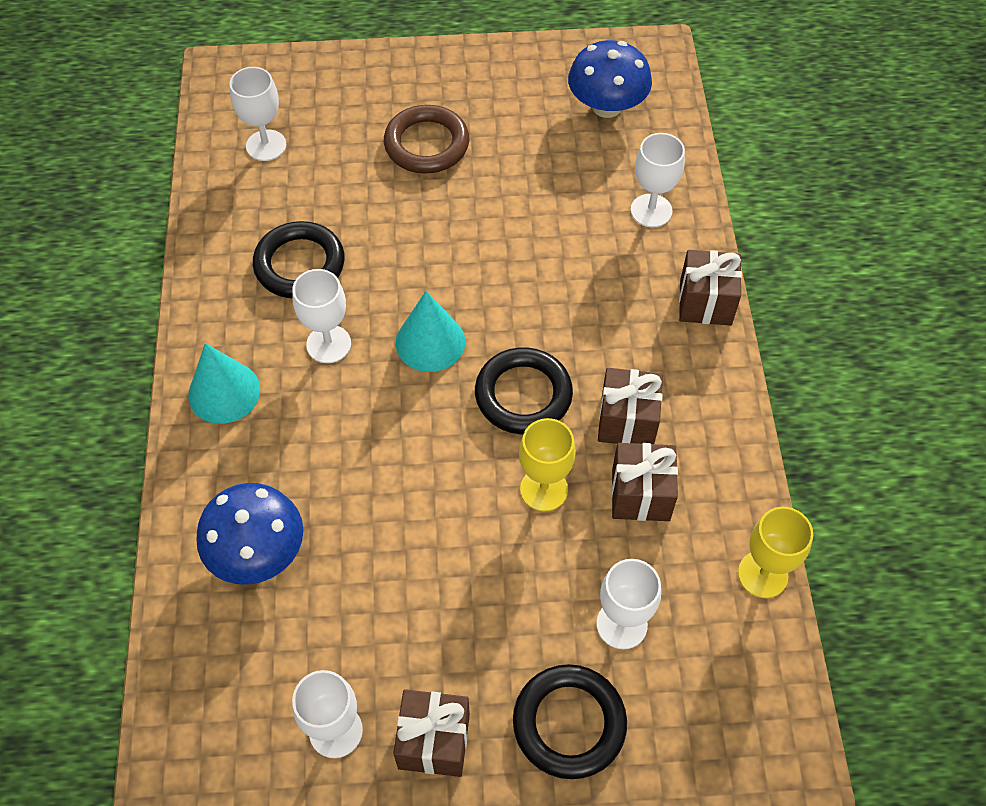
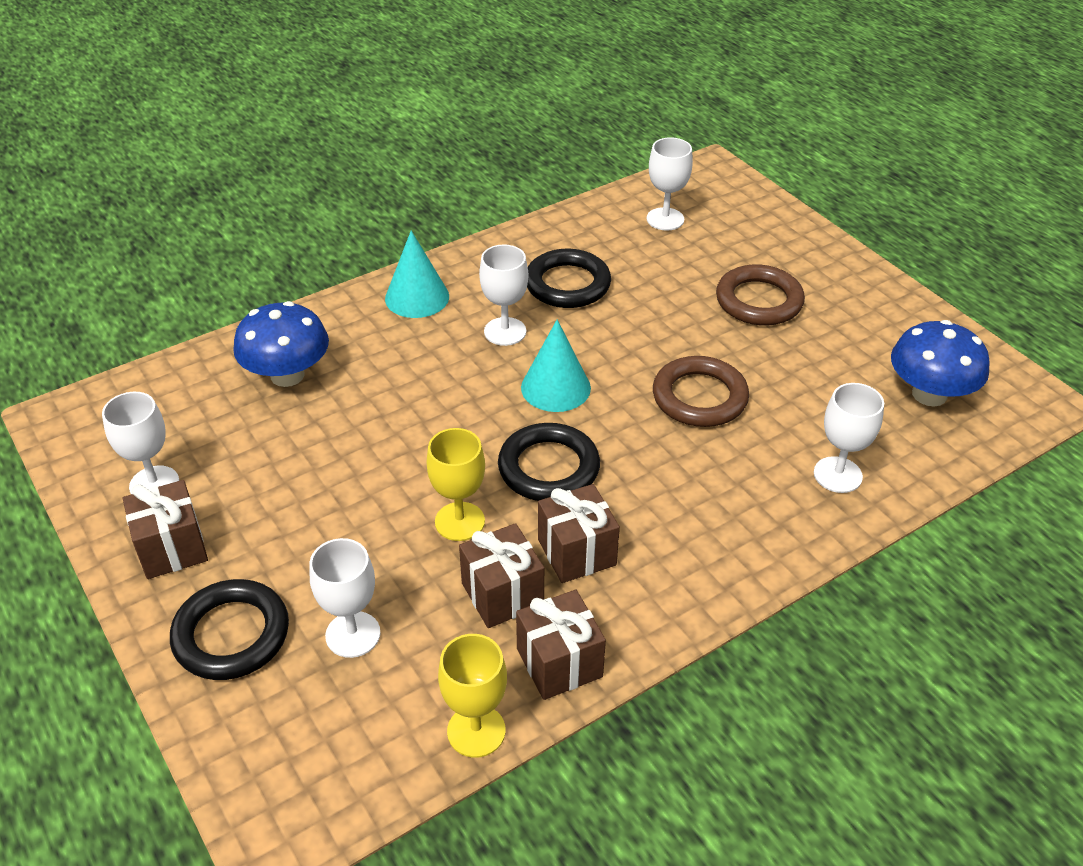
camera: 60 degrees right, 15 degrees down
brown gift [679,250,742,326] -> brown gift moved to [516,590,606,700]
none -> brown ring [653,356,749,427]

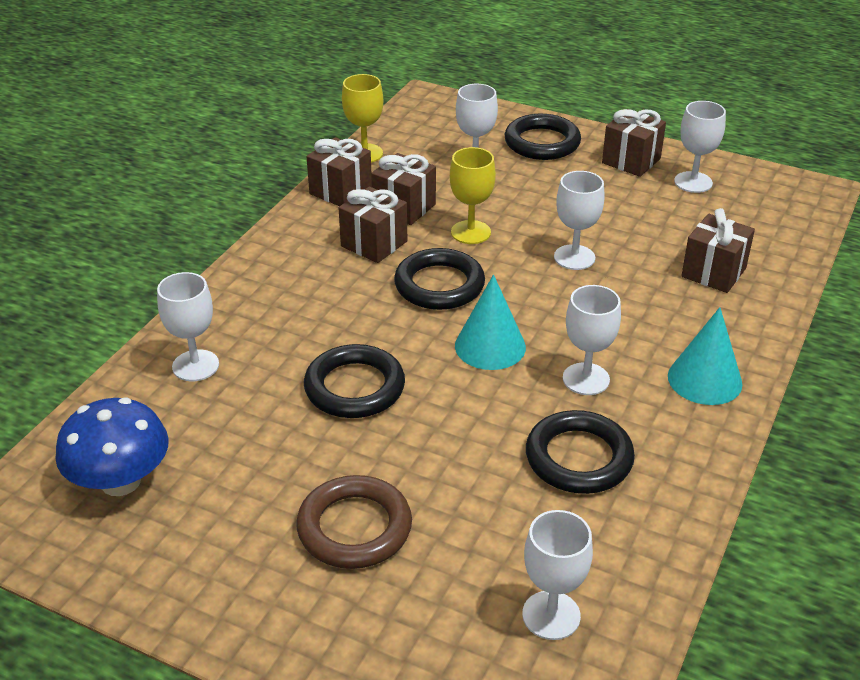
camera: 150 degrees right, 5 degrees down
blue mushroom [233,301,329,387] -> brown gift [681,208,755,293]
brown ring [653,356,749,427] -> black ring [304,344,405,418]
none -> white goblet [554,171,605,270]

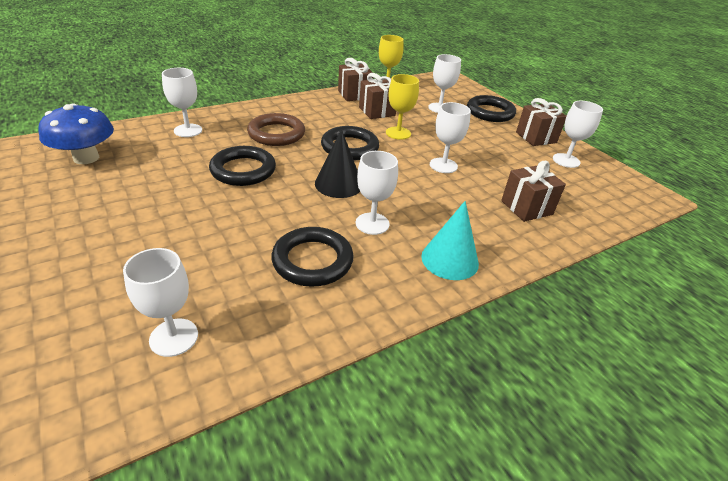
camera: 30 degrees right, 0 degrees up
brown ring [296,475,412,569] -> brown ring moved to [247,113,305,146]
brown gift [339,186,407,263] -> none
turquoise cone [455,275,526,370] -> black cone [315,129,360,198]

